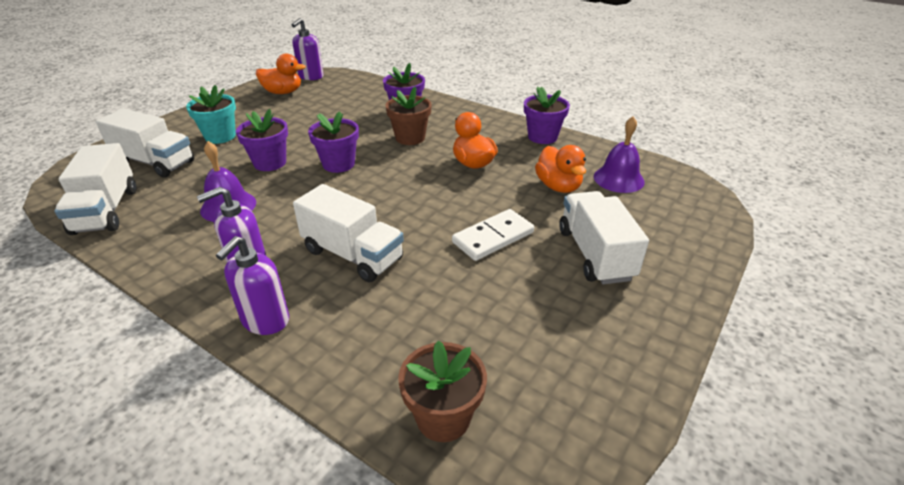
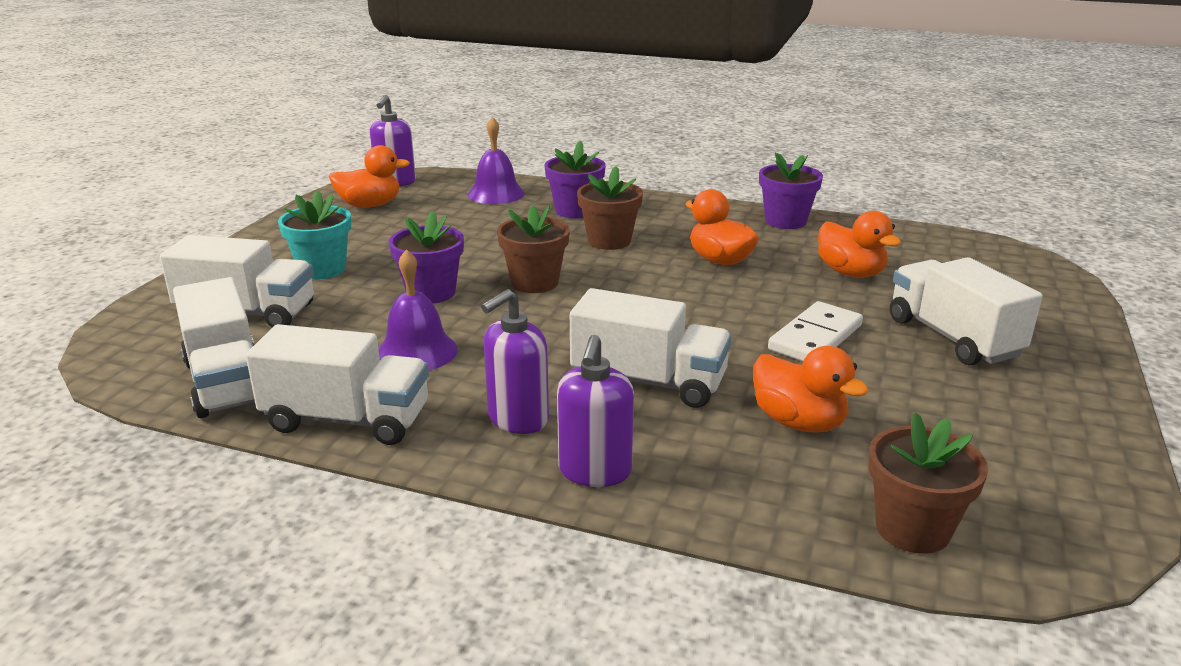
camera: 15 degrees left, 10 degrees down
purple flower pot [308,111,359,173] -> brown flower pot [497,205,570,293]
purple bell [594,117,645,193] -> purple bell moved to [468,117,525,204]
none -> white truck [246,324,429,445]
none -> orange duck [753,346,869,433]

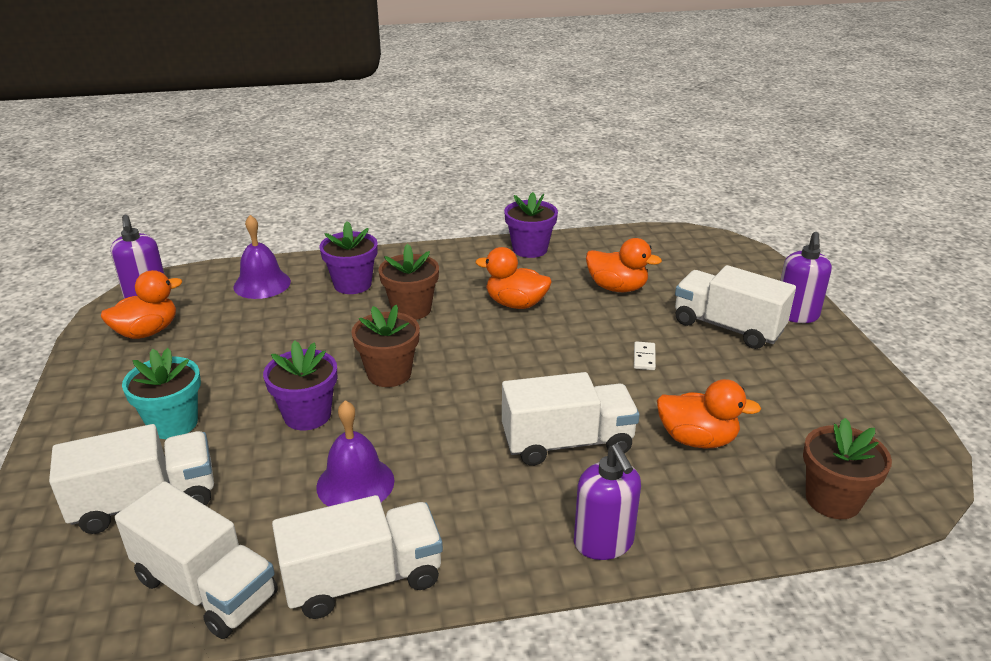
camera: 30 degrees left, 5 degrees up
purple soap dispenser [481,289,549,434] -> purple soap dispenser moved to [780,232,832,323]
white domino [768,301,863,361] -> white domino [634,341,656,370], size x0.49

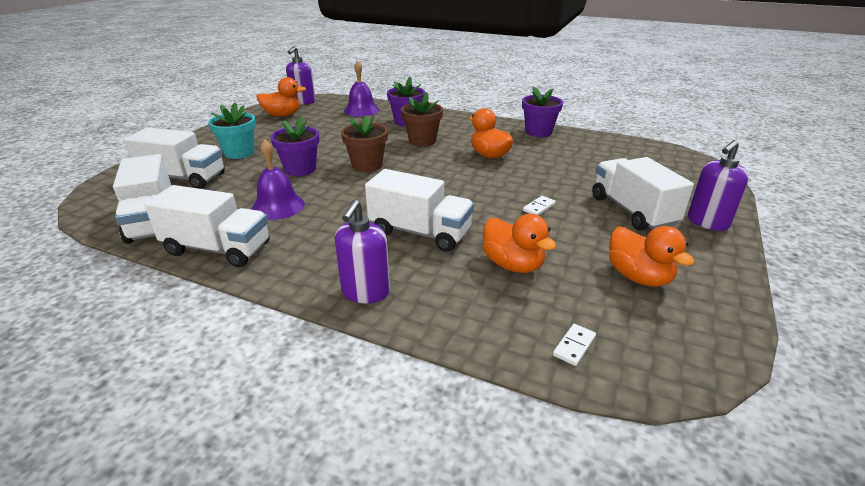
camera: 35 degrees right, 0 degrees up
orange duck [586,238,662,292] -> orange duck moved to [609,226,695,287]
brown flower pot [803,418,892,519] -> white domino [553,324,596,366]

